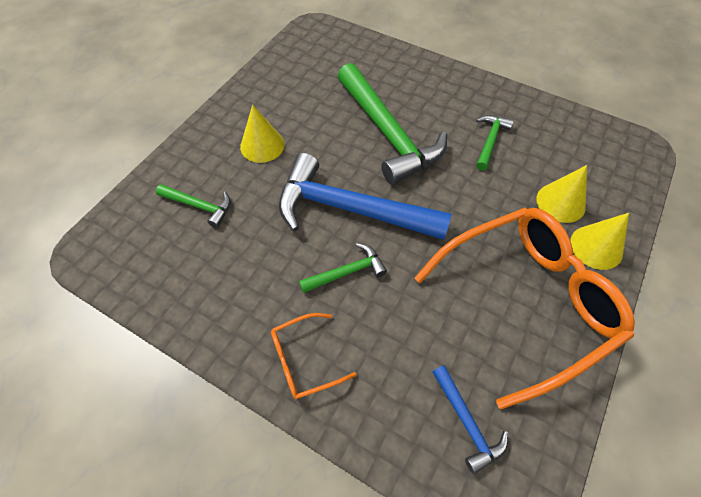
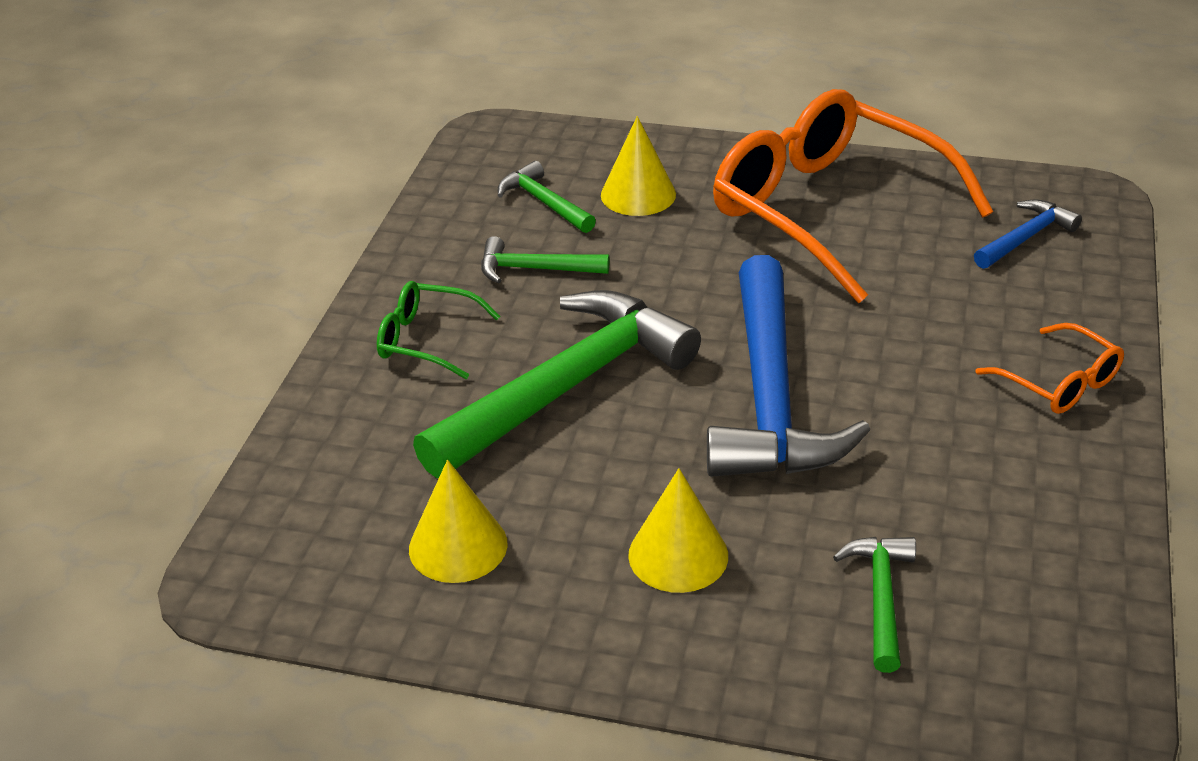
camera: 105 degrees left, 20 degrees down
green hammer [299,243,387,293] -> green hammer moved to [498,161,596,233]
yellow cone [570,213,629,270] -> yellow cone moved to [409,460,508,583]
none -> green glasses [377,281,501,379]

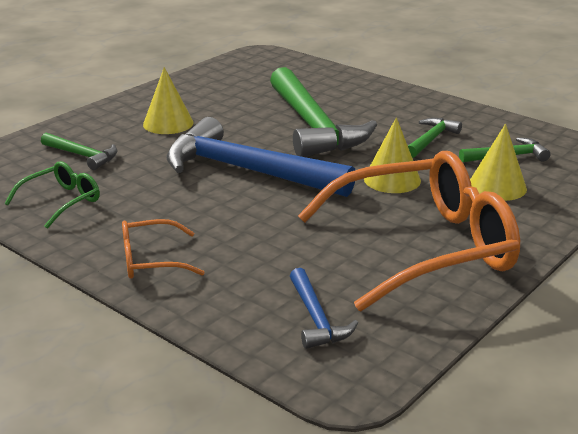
camera: 115 degrees right, 10 degrees down
green glasses [377,281,501,379] -> green glasses moved to [5,161,100,229]
yellow cone [409,460,508,583] -> yellow cone moved to [364,117,421,193]

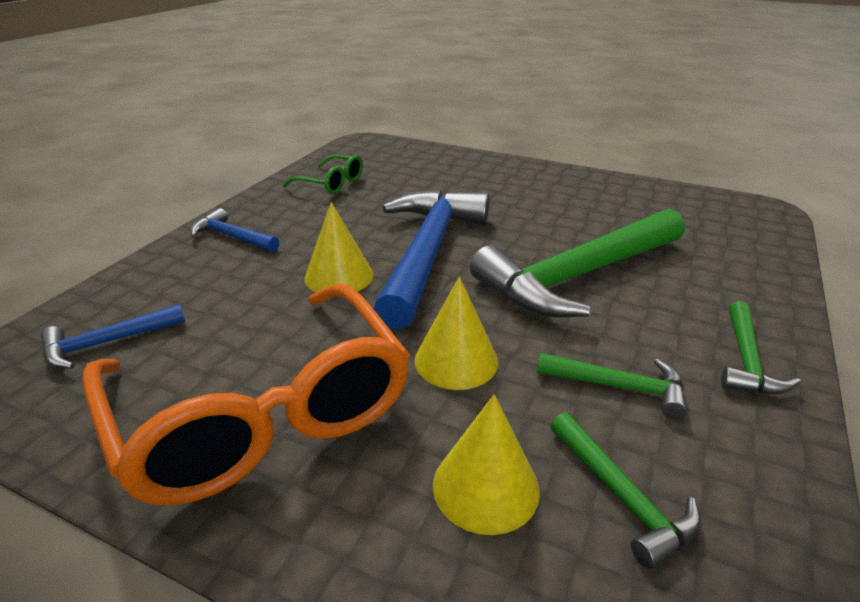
camera: 75 degrees right, 5 degrees up
green hammer [41,133,117,170] -> green hammer moved to [721,301,801,394]
orange glasses [122,219,205,279] -> blue hammer [190,208,279,252]
yellow cone [143,67,194,134] -> yellow cone moved to [305,202,374,293]

